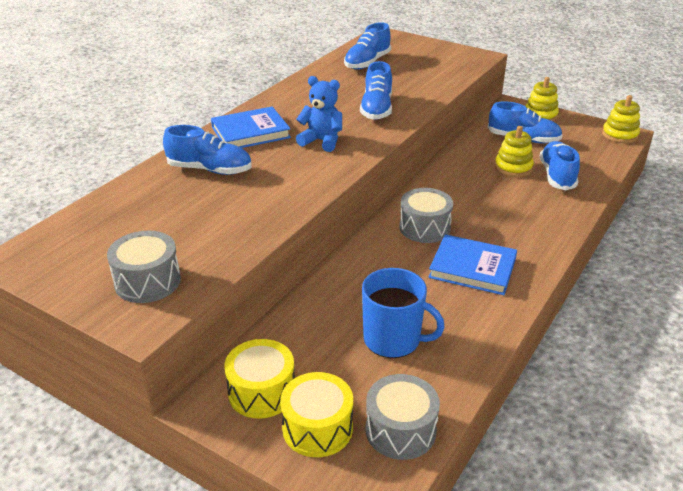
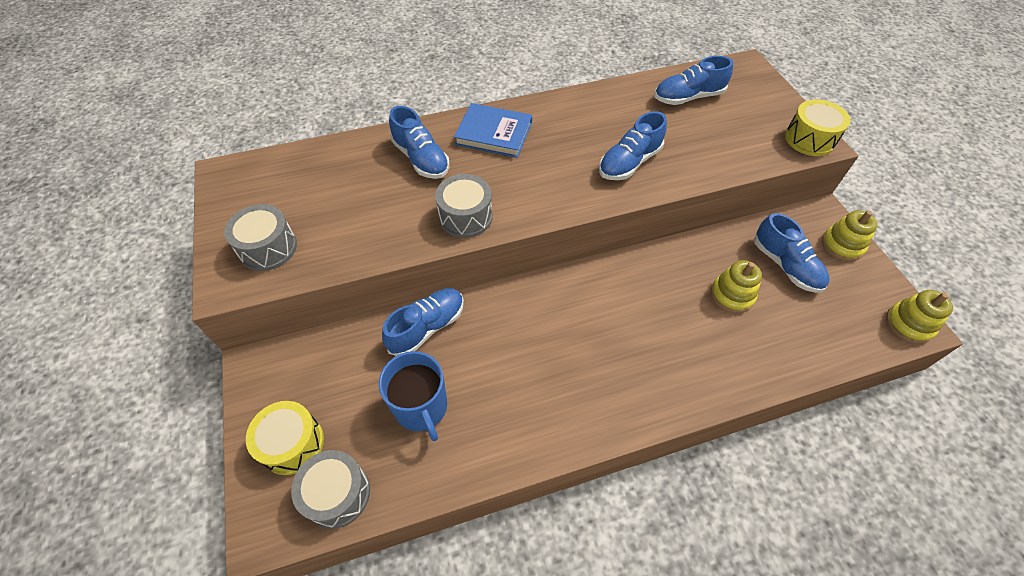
camera: 40 degrees right, 20 degrees up
yellow drum [224,339,295,419] -> yellow drum moved to [785,99,851,156]
blue teddy bear [296,76,342,152] -> none
grey drum [399,188,453,243] -> grey drum moved to [435,174,493,238]
blue book [428,234,517,295] -> none
blue shoe [540,141,580,190] -> blue shoe moved to [382,288,464,356]

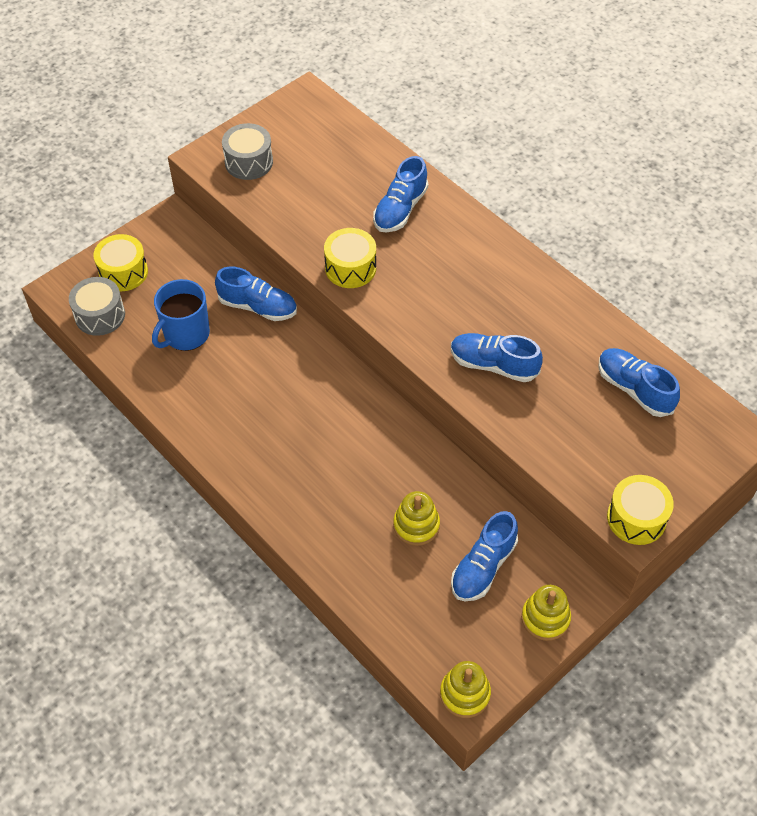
camera: 65 degrees right, 0 degrees up
grey drum [435,174,493,238] -> yellow drum [324,228,376,288]
blue book [454,103,532,158] -> none

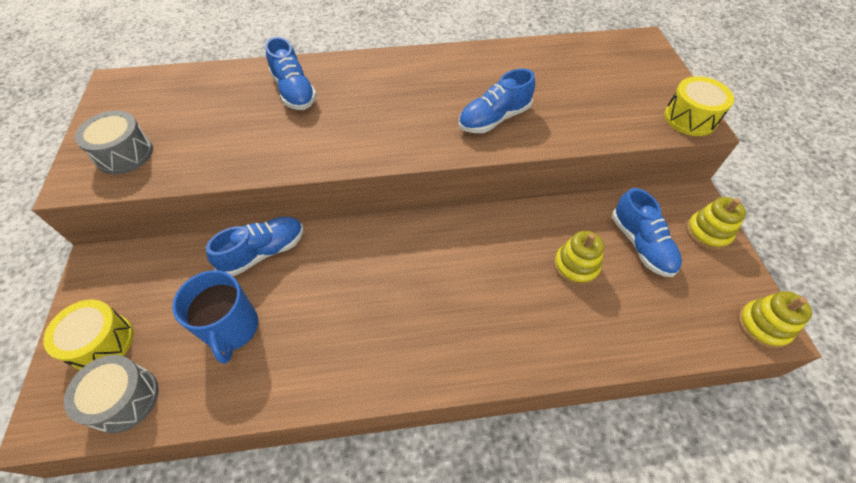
camera: 55 degrees left, 0 degrees up
yellow drum [324,228,376,288] -> none
blue shoe [598,348,680,417] -> none

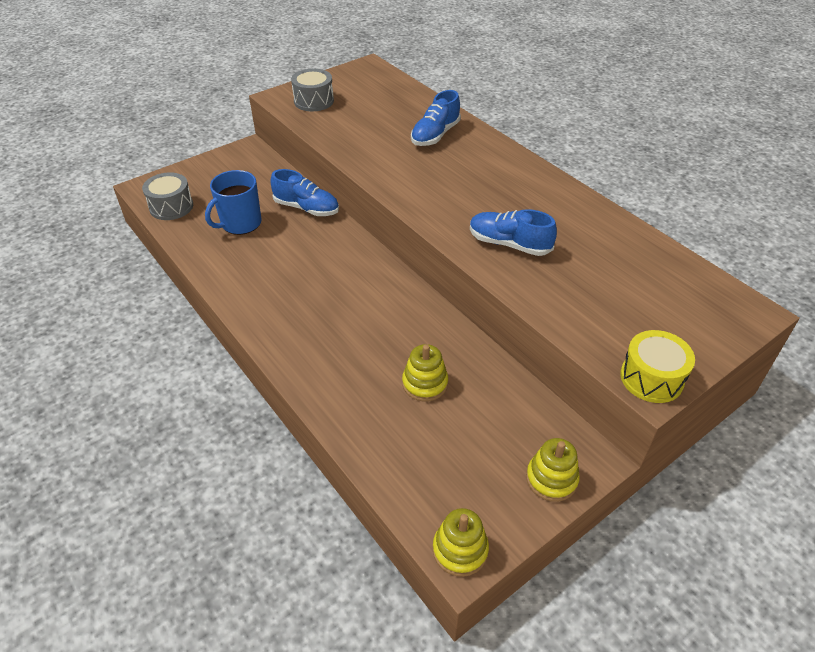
camera: 60 degrees right, 10 degrees down
yellow drum [43,300,134,370] -> none
blue shoe [612,188,682,277] -> none

